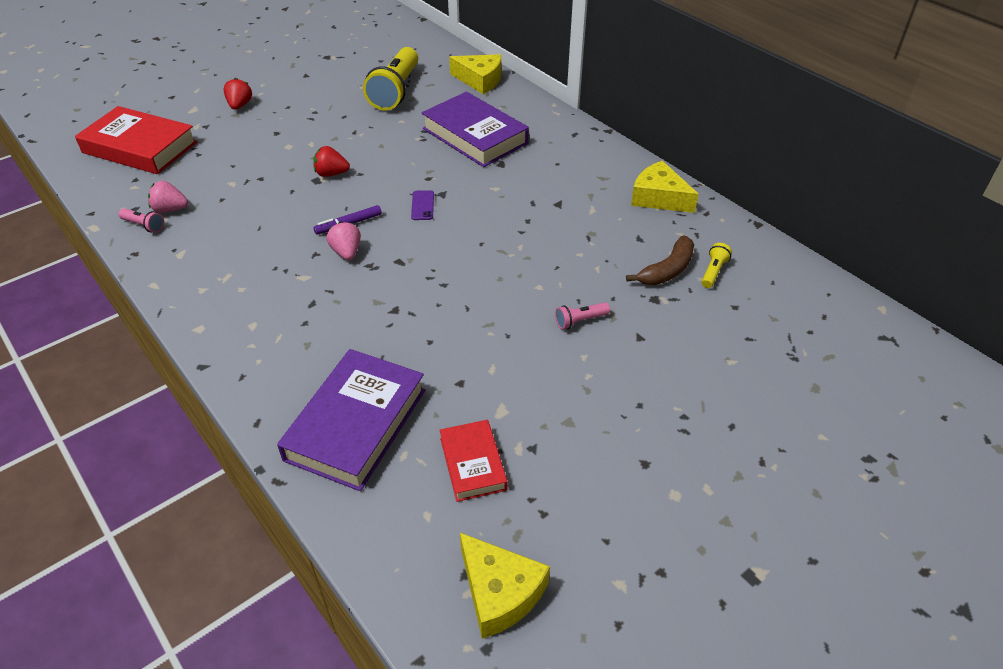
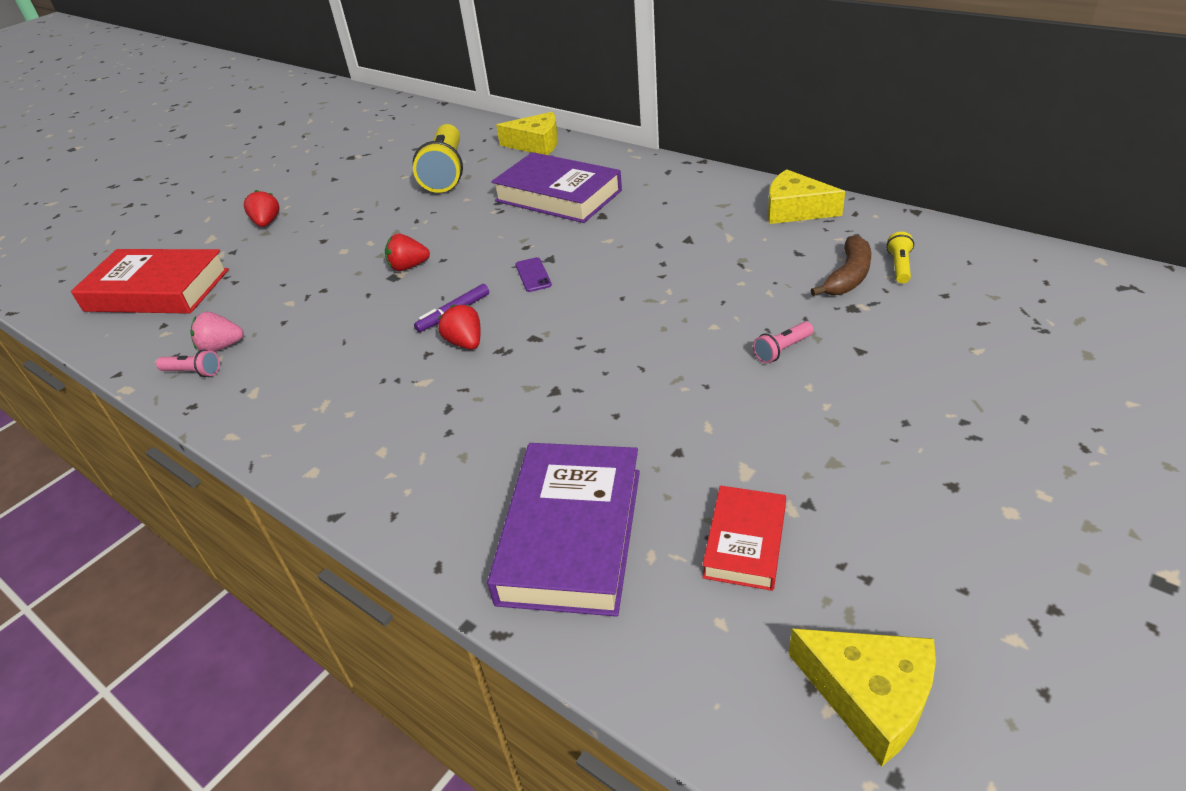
camera: 10 degrees left, 5 degrees down
pink strawberry [326,221,361,260] -> red strawberry [438,304,481,350]
red book [440,420,507,502] -> red book turned 45 degrees clockwise [702,486,786,591]

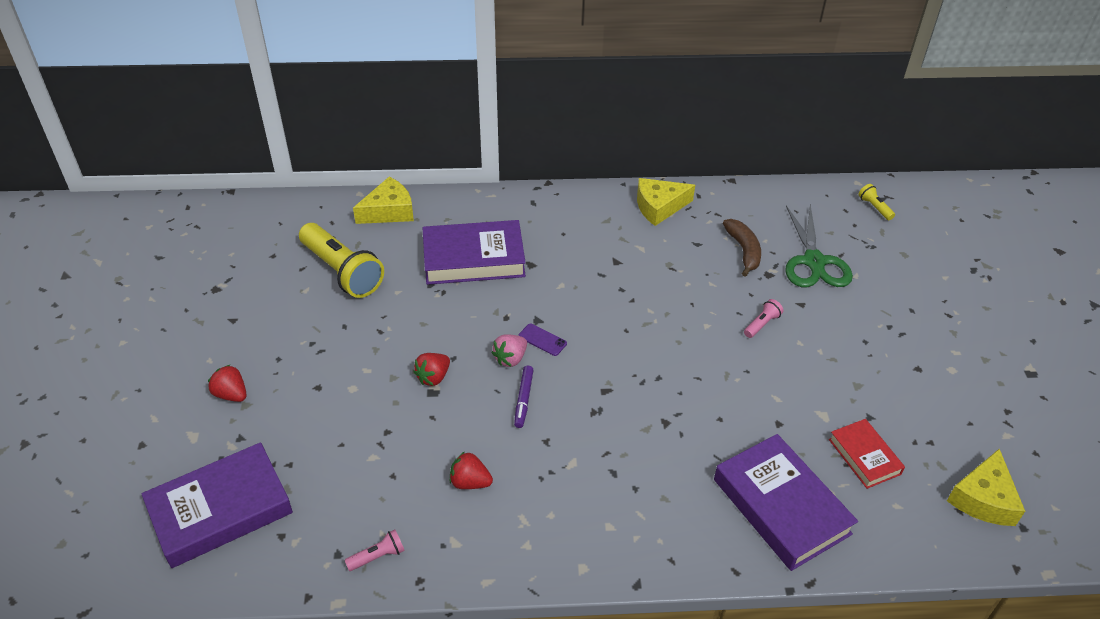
camera: 45 degrees left, 5 degrees up
red book [71,249,229,314] -> purple book [142,442,293,568]
pink strawberry [191,312,244,352] -> pink strawberry moved to [492,334,527,367]
red strawberry [438,304,481,350] -> red strawberry moved to [450,451,493,489]
pink flashlight [753,322,813,363] -> pink flashlight turned 150 degrees counterclockwise [744,299,783,338]
yellow cheese [788,628,936,767] -> yellow cheese turned 120 degrees clockwise [947,449,1025,526]
yellow flashlight [886,232,914,283] -> yellow flashlight moved to [858,184,895,220]
none -> green scissors [786,204,853,287]

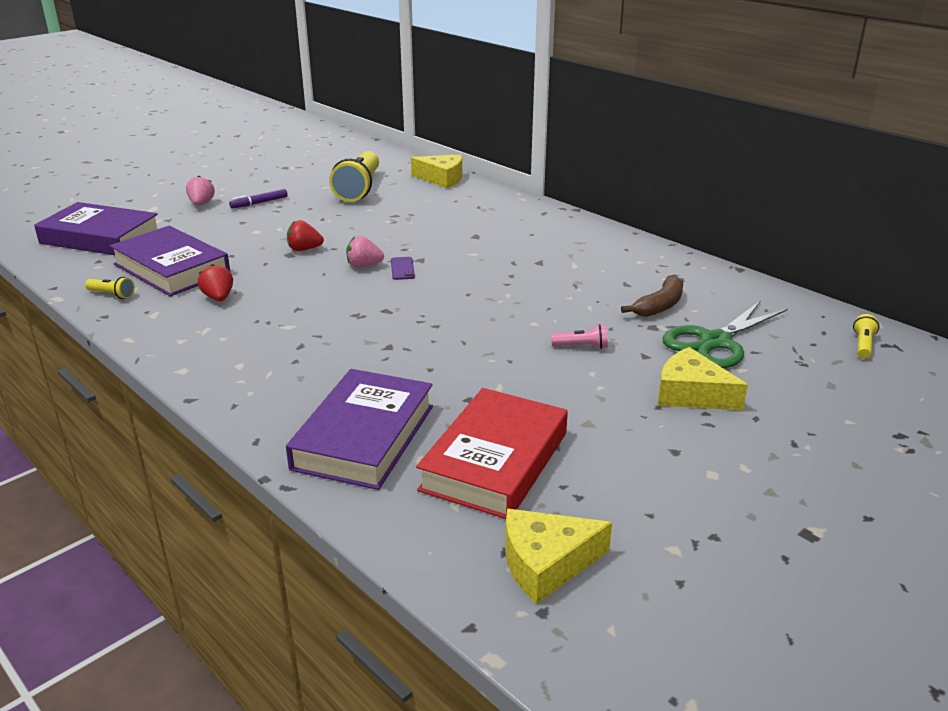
camera: 50 degrees right, 15 degrees down
red strawberry [208,364,247,402] -> pink strawberry [186,175,215,206]
pink flashlight [345,529,405,571] -> yellow flashlight [85,277,135,299]
purple book [423,220,526,285] -> purple book moved to [110,226,230,296]
purple marker [514,366,533,428] -> purple marker moved to [229,189,288,208]
yellow cheese [637,178,695,226] -> yellow cheese moved to [658,347,748,410]
red book [829,419,905,489] -> red book [416,388,568,519], size x1.79

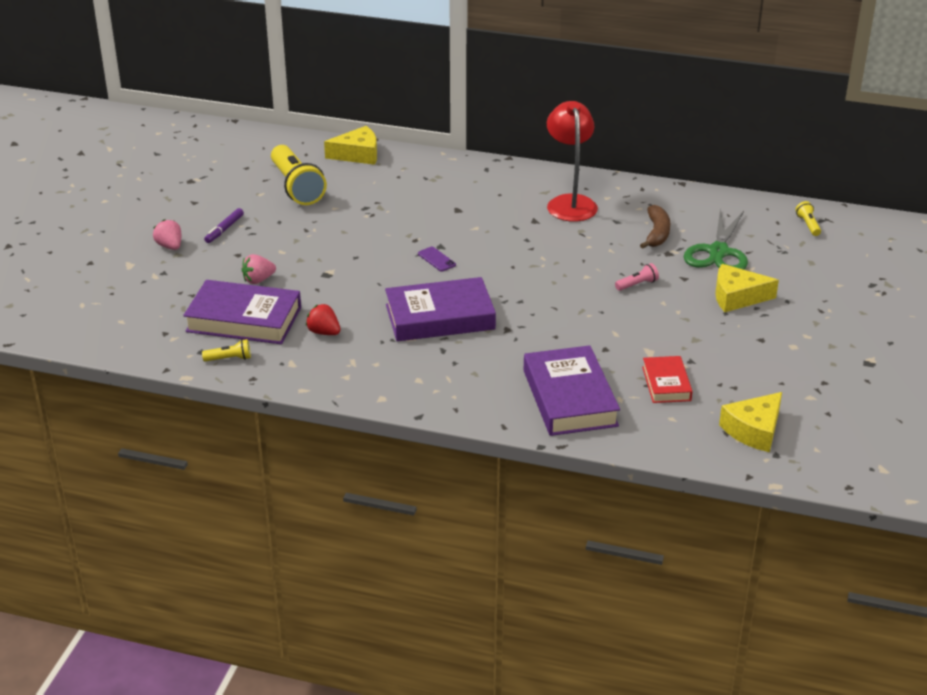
camera: 30 degrees left, 5 degrees up
purple book [34,202,158,255] -> purple book moved to [385,277,496,341]
red strawberry [287,220,324,251] -> none
pink strawberry [346,236,384,267] -> pink strawberry moved to [241,254,276,284]
red book [416,388,568,519] -> red book [642,356,693,403], size x0.56
none -> red lamp [547,101,598,221]

